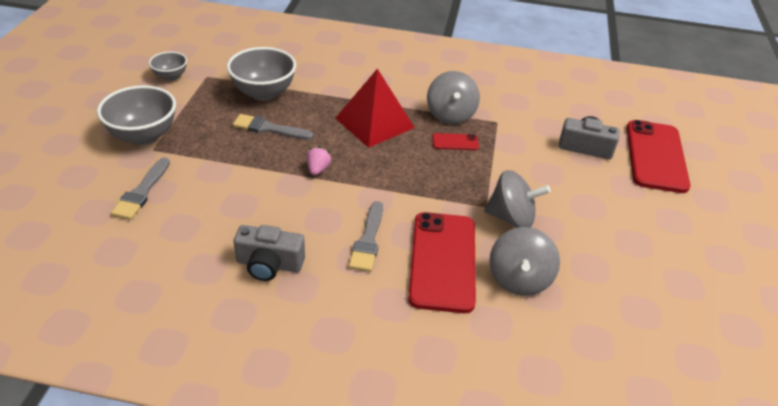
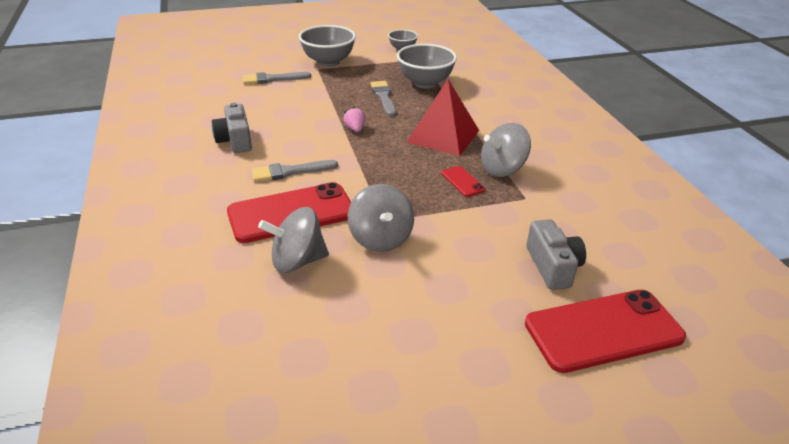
camera: 65 degrees right, 5 degrees down
pink strawberry [306,146,331,175] -> pink strawberry turned 90 degrees counterclockwise [343,107,366,132]

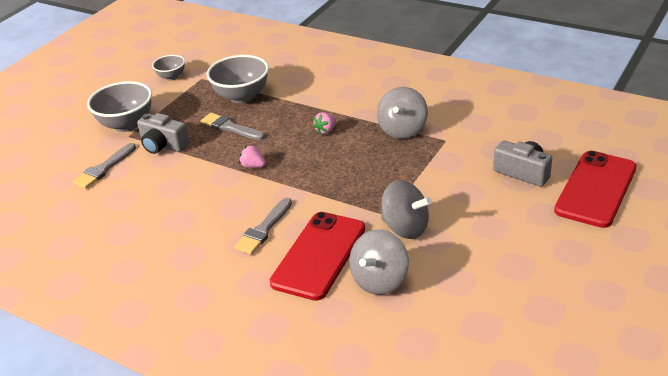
camera: 40 degrees left, 0 degrees up
grey camera [212,103,252,153] -> grey camera moved to [137,113,189,154]
red pyramid [407,79,479,156] -> pink strawberry [313,112,336,135]
red phone [442,166,485,197] -> none

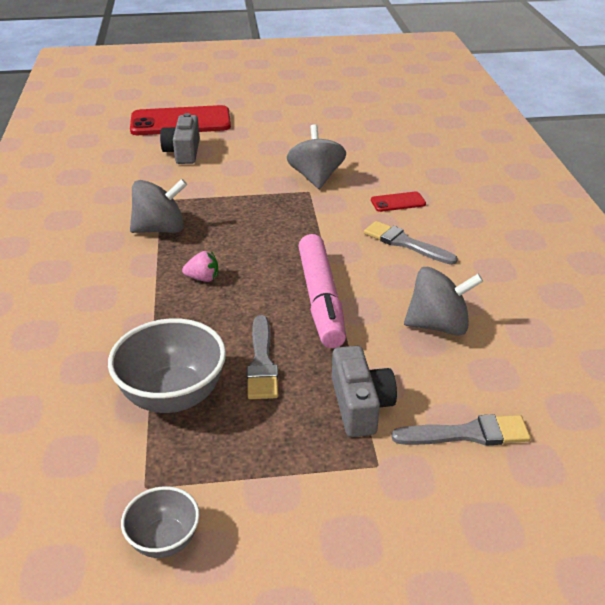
camera: 130 degrees left, 0 degrees up
grey bowl [87,81,152,132] -> none
grey brush [234,198,292,255] -> grey brush turned 135 degrees counterclockwise [364,221,458,265]
pink strawberry [239,145,266,168] -> pink marker [298,234,346,348]
red phone [270,212,365,301] -> red phone [371,192,426,212], size x0.44
grey spinning top [349,229,409,295] -> grey spinning top moved to [404,267,483,336]

